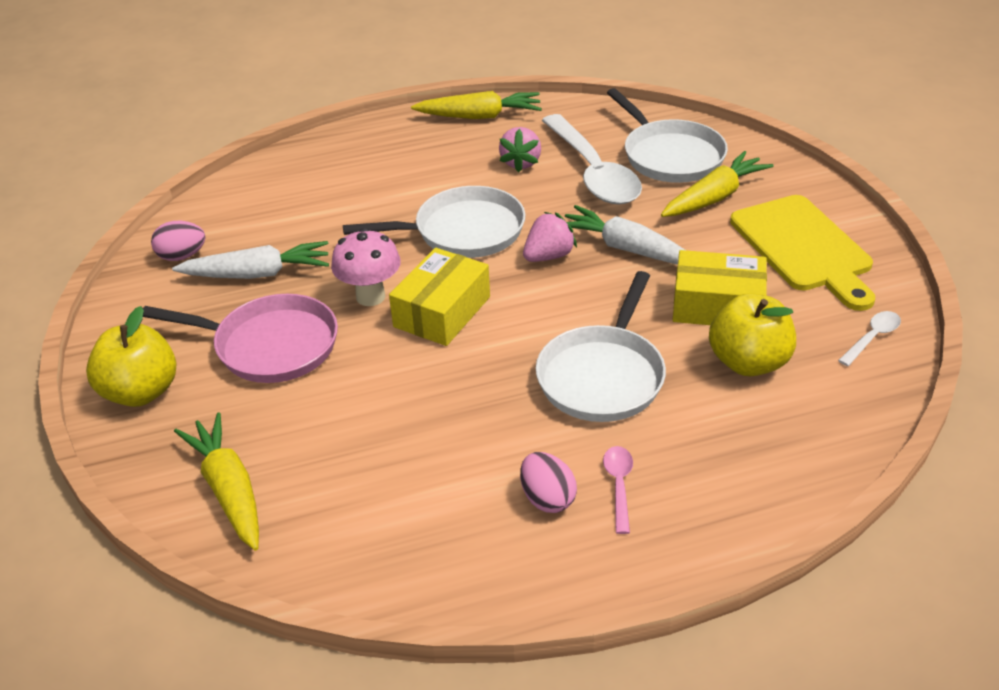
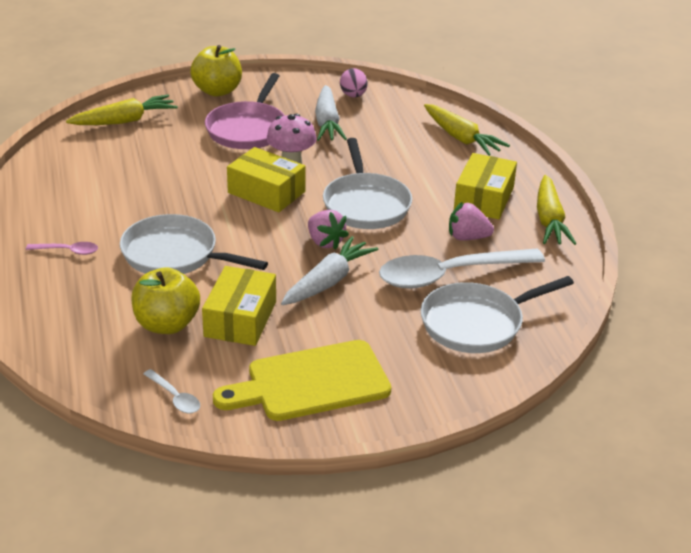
camera: 90 degrees right, 5 degrees down
pink egg [520,452,577,513] -> none
yellow carrot [661,151,773,217] -> yellow carrot moved to [424,104,510,156]
none -> yellow box [454,153,517,219]

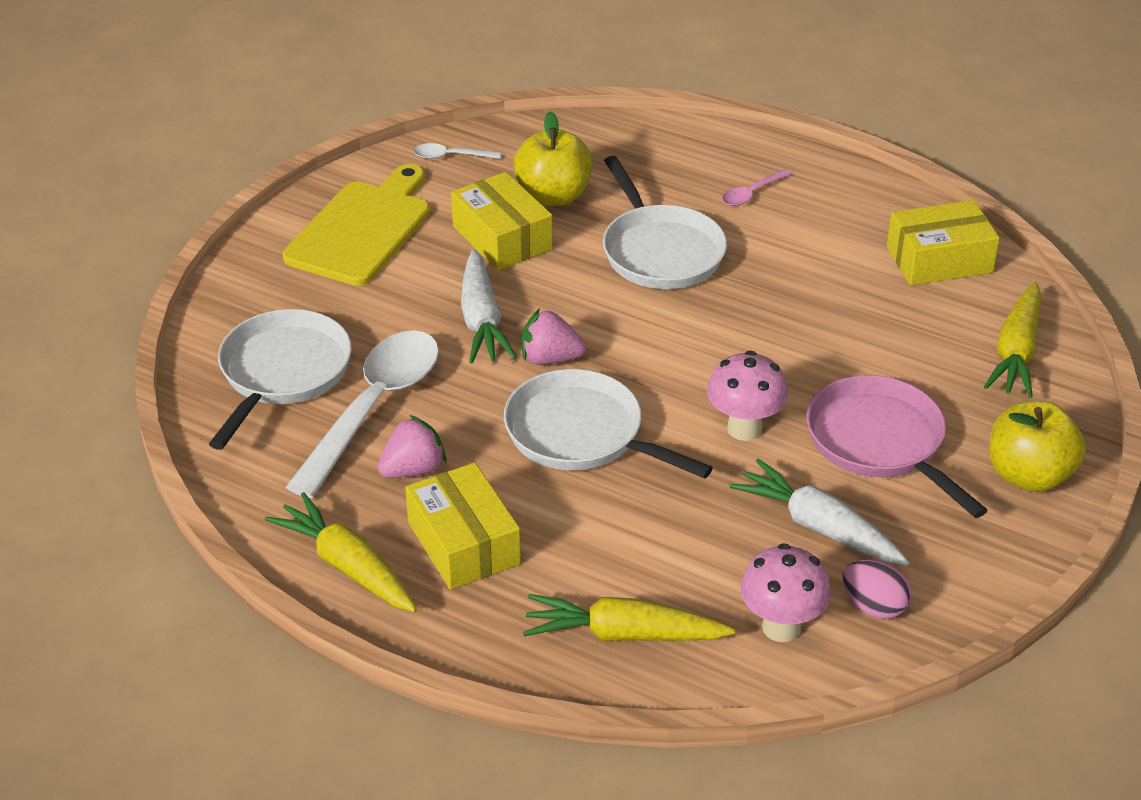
camera: 135 degrees right, 5 degrees up
white pan [120,214,268,274] -> white pan turned 90 degrees clockwise [603,156,727,289]
yellow box [227,147,306,212] -> yellow box moved to [887,200,1000,285]
none -> pink mushroom [740,543,831,642]

